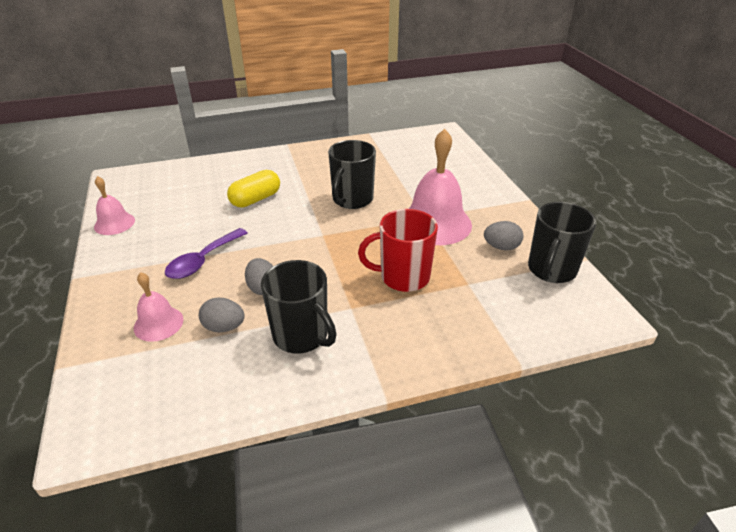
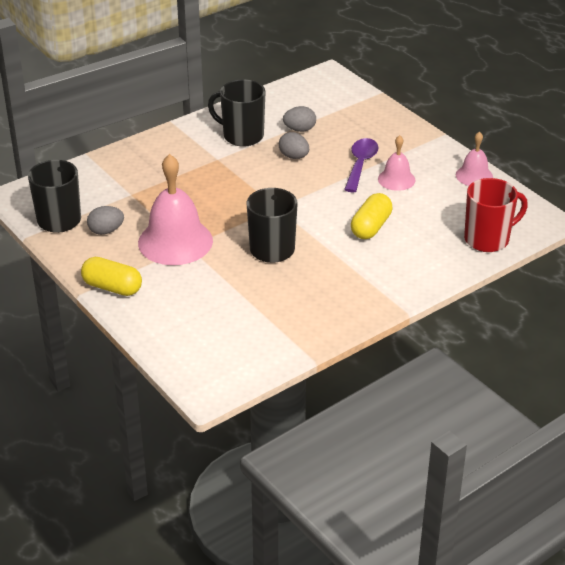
camera: 160 degrees right, 0 degrees up
pink bell [134,272,184,342] -> pink bell moved to [378,135,416,191]
red mug [358,209,438,292] -> red mug moved to [464,178,528,252]
none -> yellow capsule [81,257,142,296]

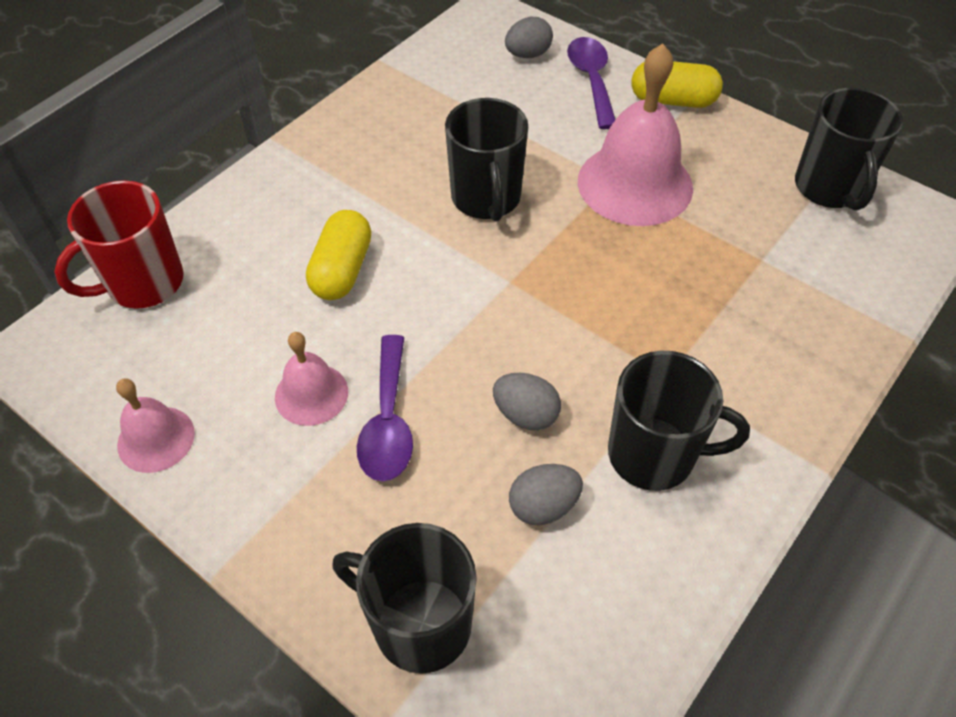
camera: 165 degrees right, 15 degrees up
grey egg [87,206,124,235] -> grey egg moved to [505,17,553,58]
none -> black mug [332,523,477,674]
none -> purple spoon [567,37,616,129]

